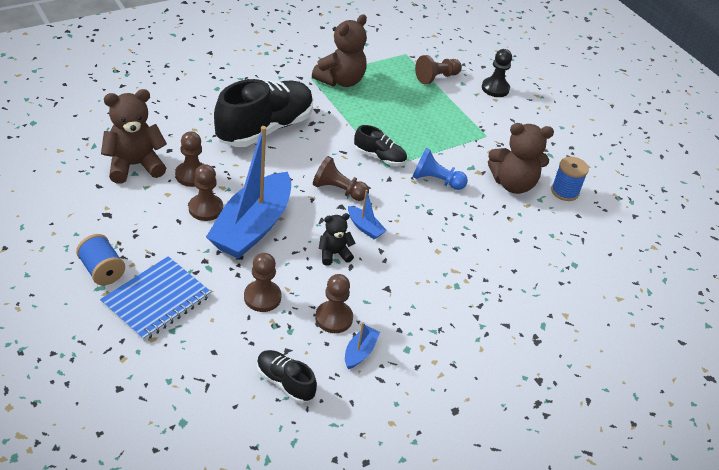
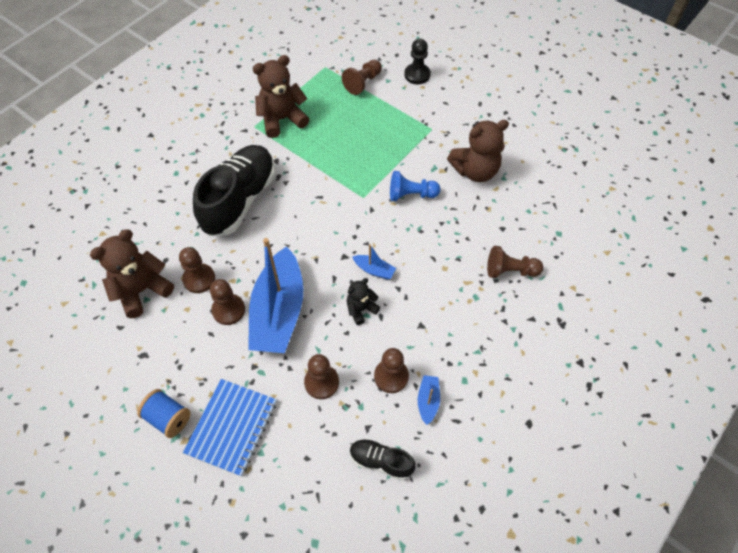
camera: 15 degrees left, 15 degrees up
brown teddy bear [312,14,367,87] -> brown teddy bear turned 135 degrees counterclockwise [253,55,309,138]
brown pawn [313,156,369,201] -> brown pawn moved to [487,246,543,278]
black shoe [354,125,407,166] -> none
blue spool [551,157,589,201] -> none

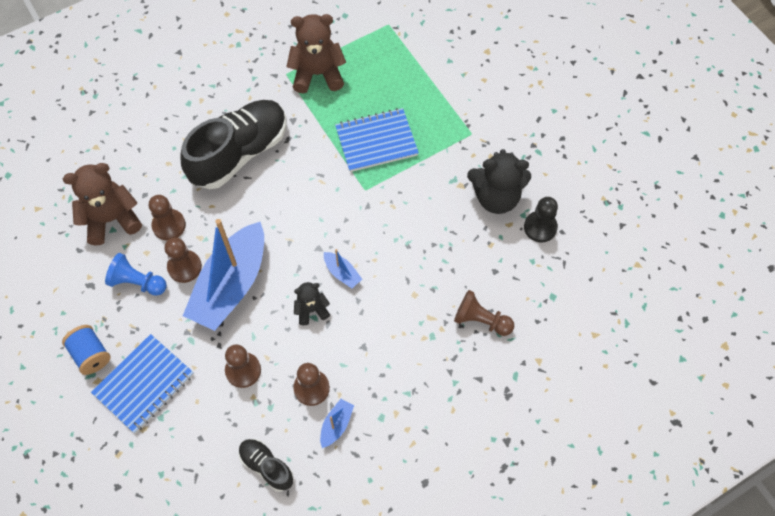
camera: 20 degrees right, 5 degrees up
brown pawn [342,60,382,95] -> none
blue pawn [390,171,441,201] -> blue pawn moved to [105,253,167,296]
black pawn [404,39,431,84] -> black pawn moved to [524,197,558,243]
brown teddy bear [447,120,509,182] -> black teddy bear [467,149,531,214]
none -> blue notebook [335,108,419,172]

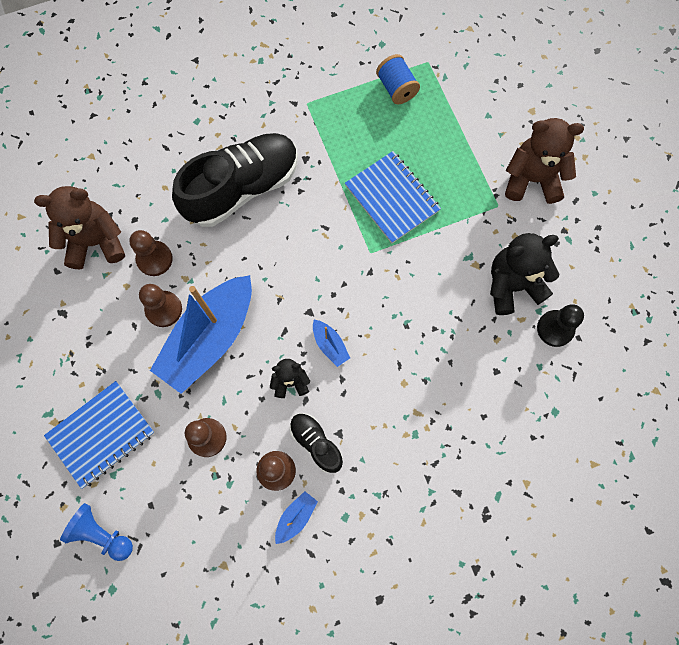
camera: 10 degrees right, 10 degrees up
blue spool [62,325,111,375] -> blue spool moved to [376,54,420,104]
blue pawn [105,253,167,296] -> blue pawn moved to [60,503,133,561]
black shoe [238,439,294,492] -> black shoe moved to [290,413,343,473]
brown teddy bear [286,14,346,93] -> brown teddy bear moved to [505,118,584,204]
blue notebook [335,108,419,172] -> blue notebook turned 60 degrees clockwise [345,151,441,244]
brown pawn [454,290,514,336] -> none
black teddy bear [467,149,531,214] -> black teddy bear turned 150 degrees clockwise [490,233,559,315]

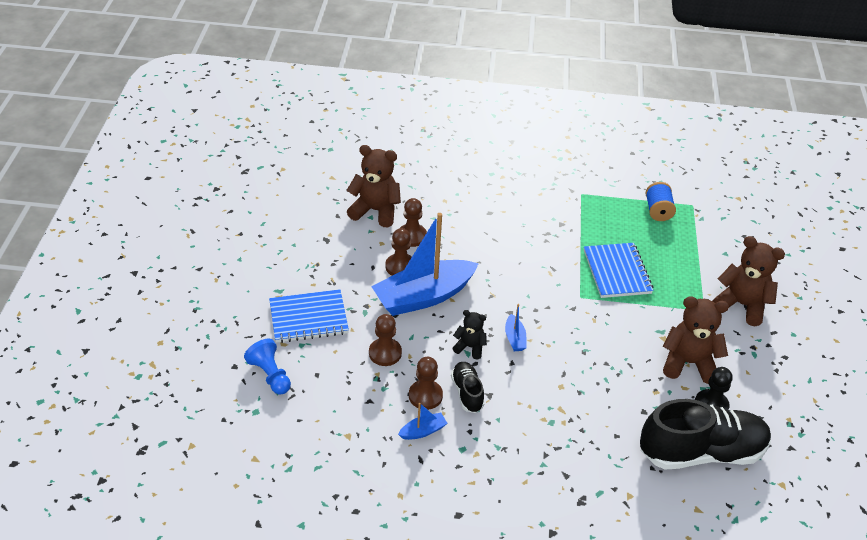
camera: 25 degrees right, 30 degrees down
black shoe [172,133,298,227] -> black shoe moved to [640,399,771,469]
black teddy bear [490,233,559,315] -> brown teddy bear [663,297,729,384]

